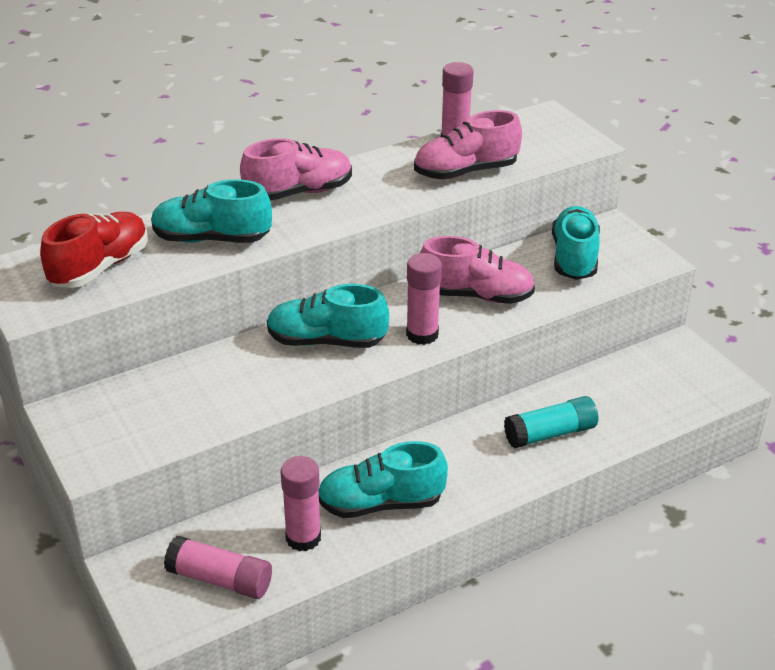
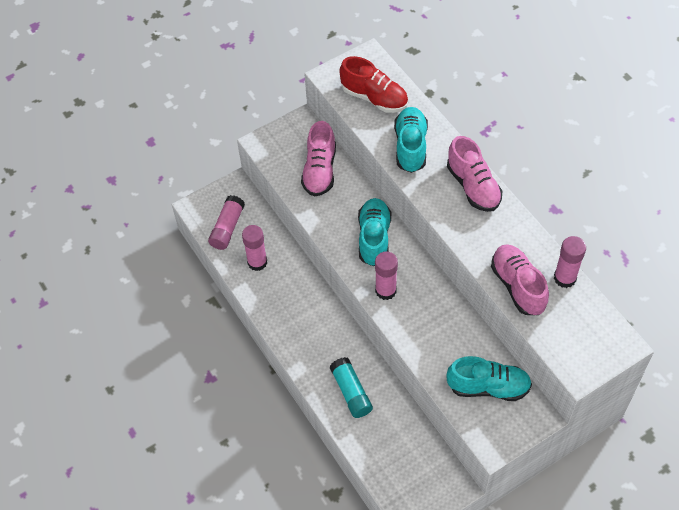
camera: 90 degrees right, 20 degrees up
turquoise shoe [319,441,448,518] -> none
pink shoe [420,236,535,304] -> pink shoe moved to [301,121,336,197]

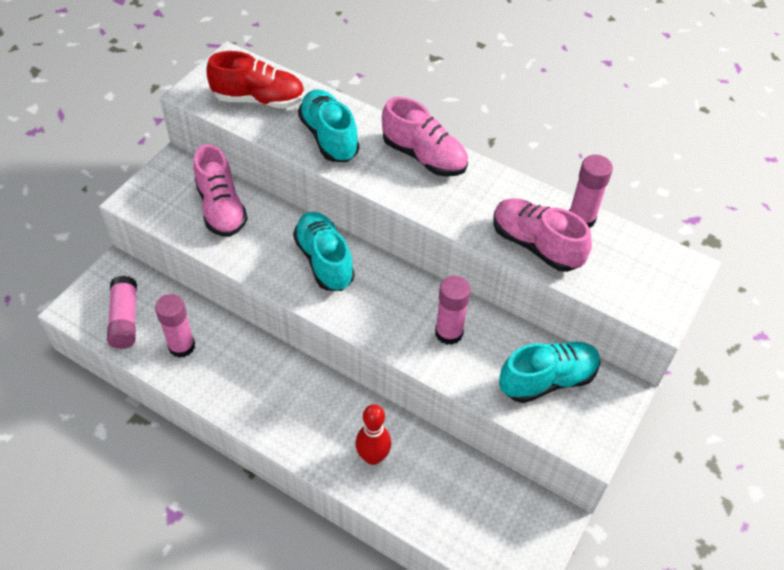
camera: 30 degrees left, 5 degrees down
turquoise glue stick [330,357,373,418] -> red bowling pin [355,404,391,465]
pink glue stick [375,252,398,300] -> pink glue stick moved to [435,276,471,345]

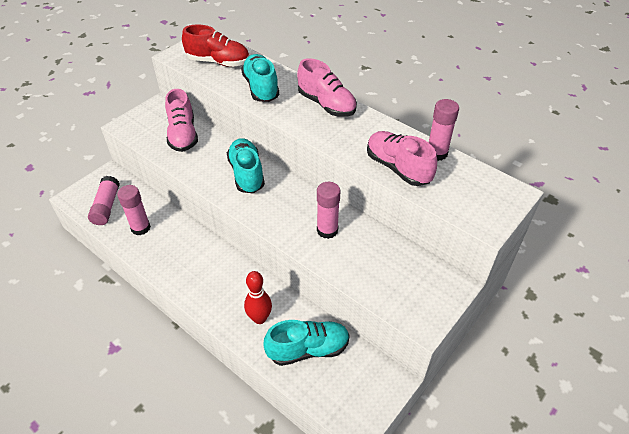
camera: 10 degrees right, 5 degrees down
turquoise shoe [499,342,600,403] -> turquoise shoe moved to [264,320,350,366]

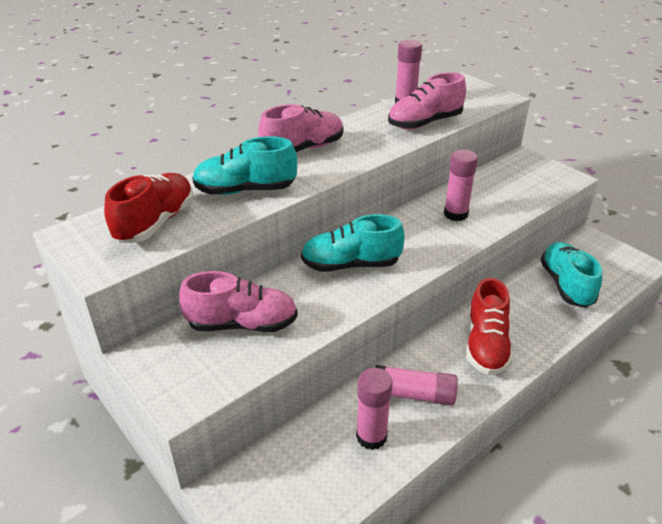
camera: 80 degrees left, 10 degrees down
pink glue stick [88,176,120,225] -> pink glue stick moved to [375,365,458,405]
red bowling pin [244,271,272,324] -> none
none -> red shoe [466,278,513,375]

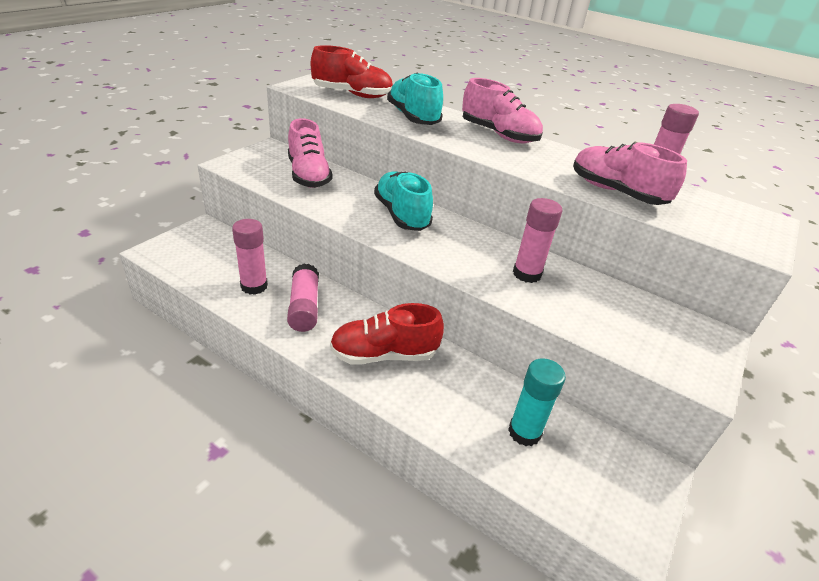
camera: 70 degrees right, 0 degrees up
turquoise shoe [540,242,602,308] -> turquoise glue stick [508,358,566,446]

